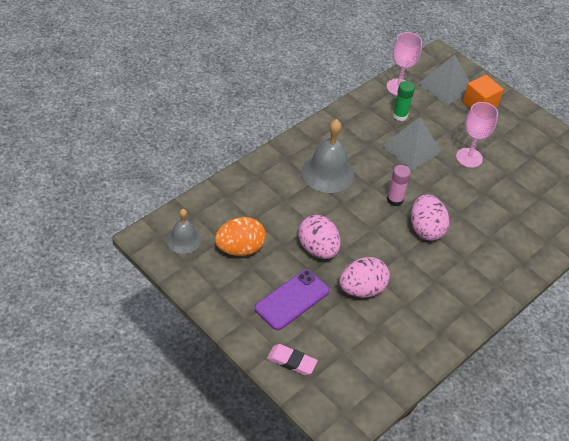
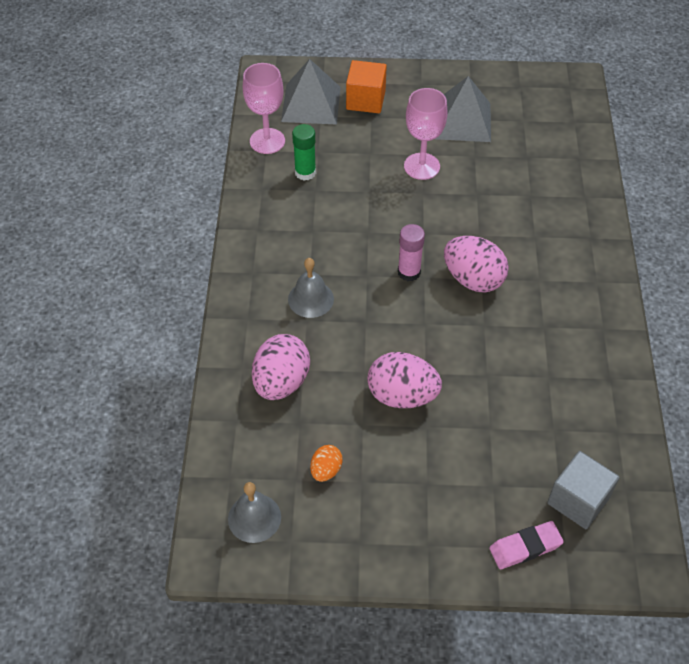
camera: 40 degrees left, 5 degrees up
orange egg [215,217,266,256] -> orange egg [310,445,343,482], size x0.52
purple phone [254,269,330,330] -> none
grey bell [302,119,354,193] -> grey bell [288,258,334,318], size x0.60
pink egg [339,257,390,298] -> pink egg moved to [252,334,310,400]
grey pyramid [382,117,442,171] -> grey pyramid moved to [435,76,491,142]
none -> grey cube [547,451,620,529]

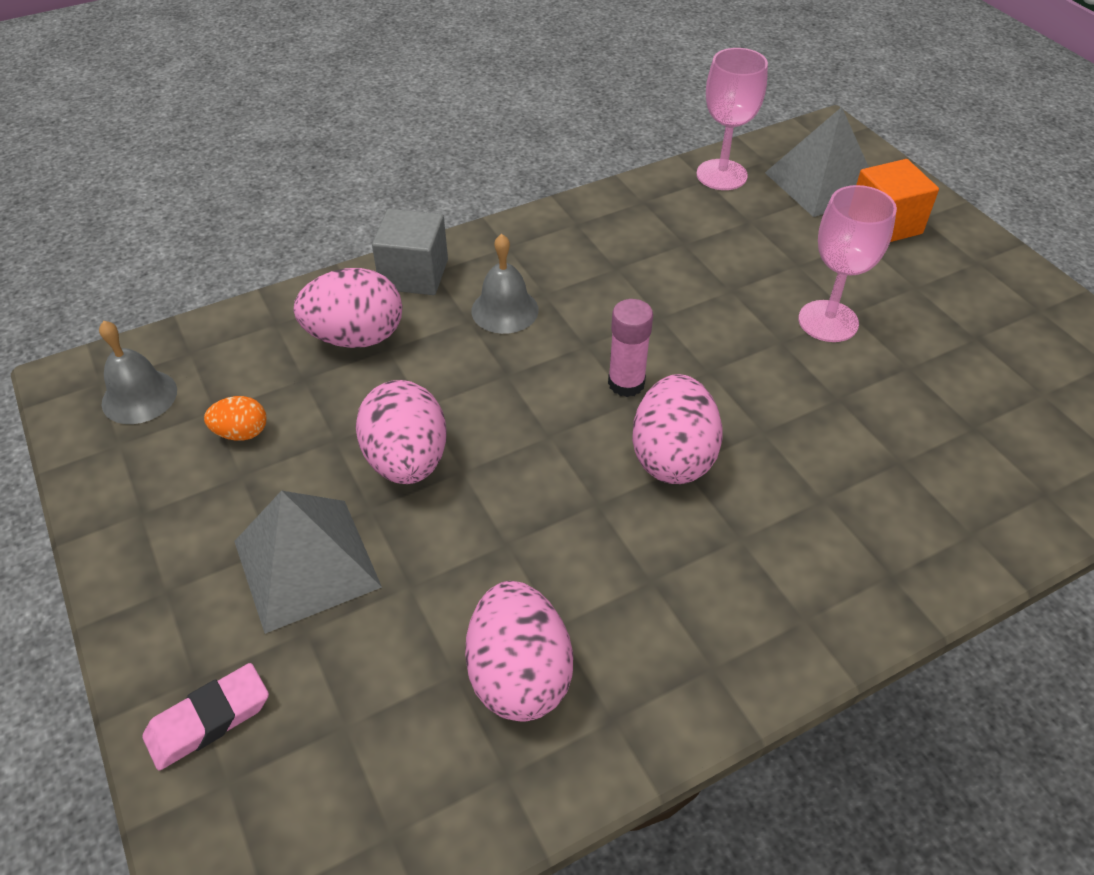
camera: 60 degrees right, 5 degrees down
green glue stick [292,124,316,181] -> none
grey pyramid [435,76,491,142] -> grey pyramid moved to [234,491,382,634]
pink eraser [489,521,564,569] -> pink eraser turned 75 degrees counterclockwise [142,663,269,771]
grey cube [547,451,620,529] -> grey cube moved to [372,209,448,295]
none -> pink egg [465,581,573,722]

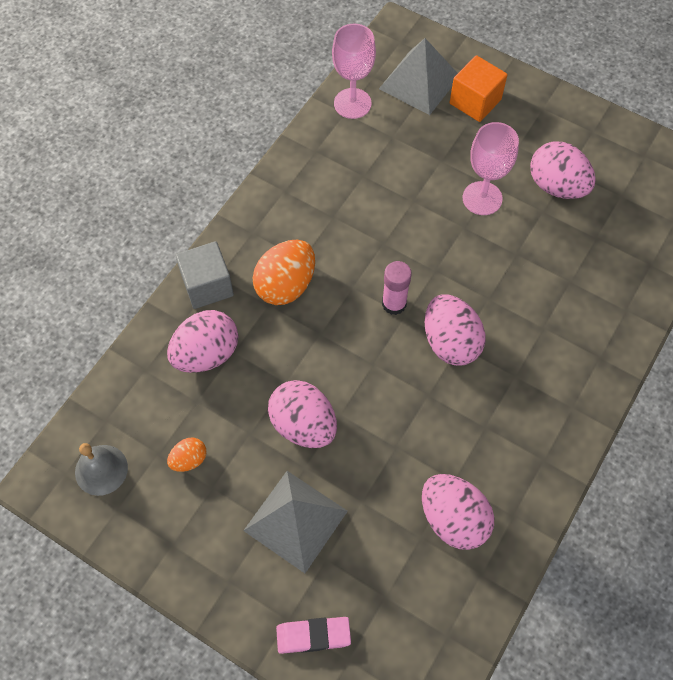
camera: 30 degrees left, 15 degrees up
pink eraser [142,663,269,771] -> pink eraser turned 60 degrees clockwise [276,617,351,654]
grey bell [471,234,539,334] -> orange egg [252,240,315,305]
none -> pink egg [530,142,596,199]

